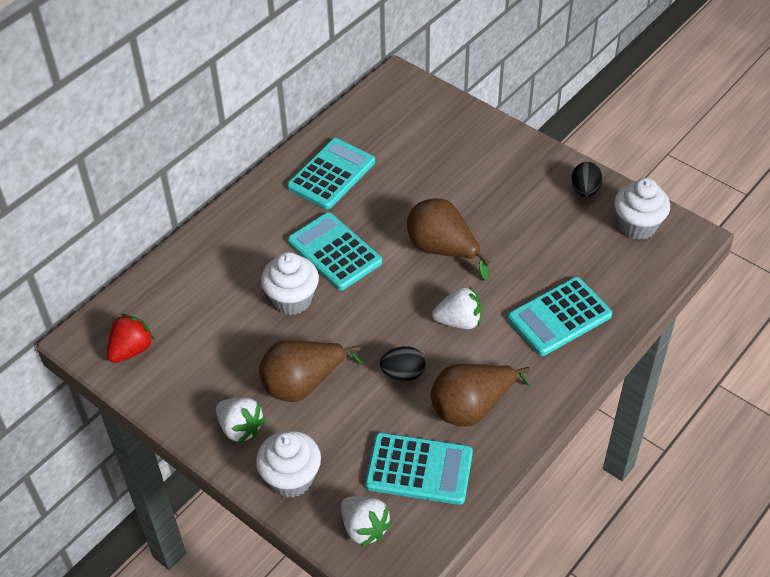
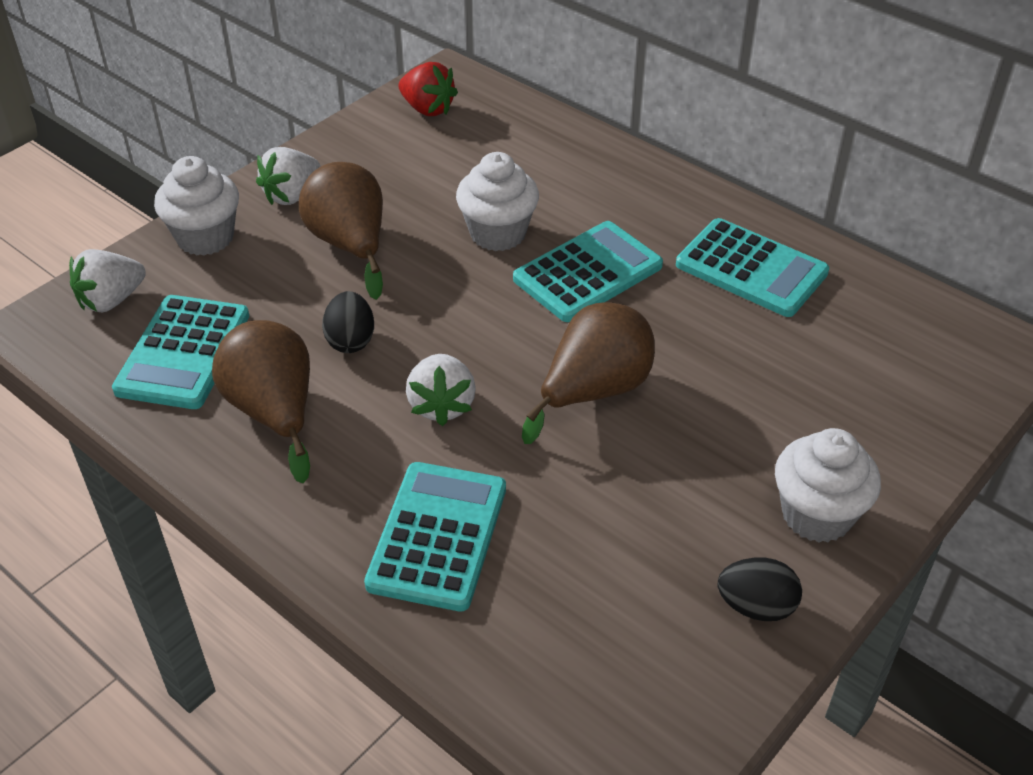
camera: 90 degrees right, 5 degrees down
turquoise calculator [507,277,612,356] -> turquoise calculator turned 45 degrees clockwise [364,462,506,612]
white cupcake [614,178,670,240] -> white cupcake moved to [775,428,881,542]

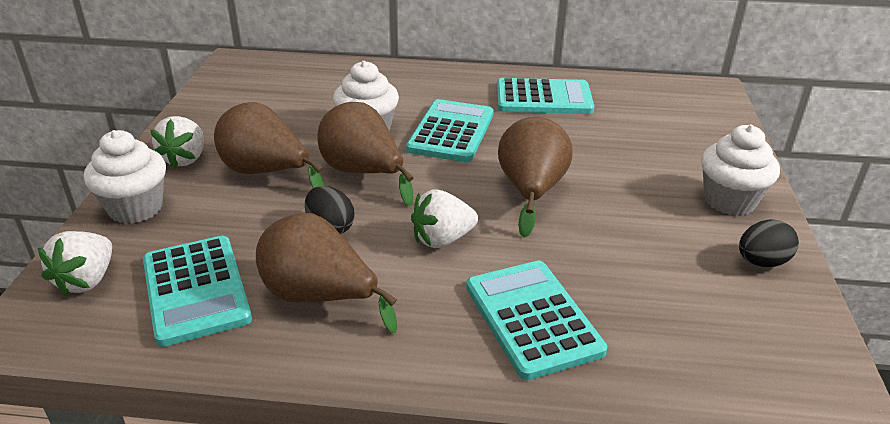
camera: 35 degrees left, 10 degrees down
red strawberry [398,62,458,116] -> none
white strawberry [406,354,476,426] -> white strawberry turned 105 degrees clockwise [411,189,478,248]
none -> brown pear [317,102,414,206]

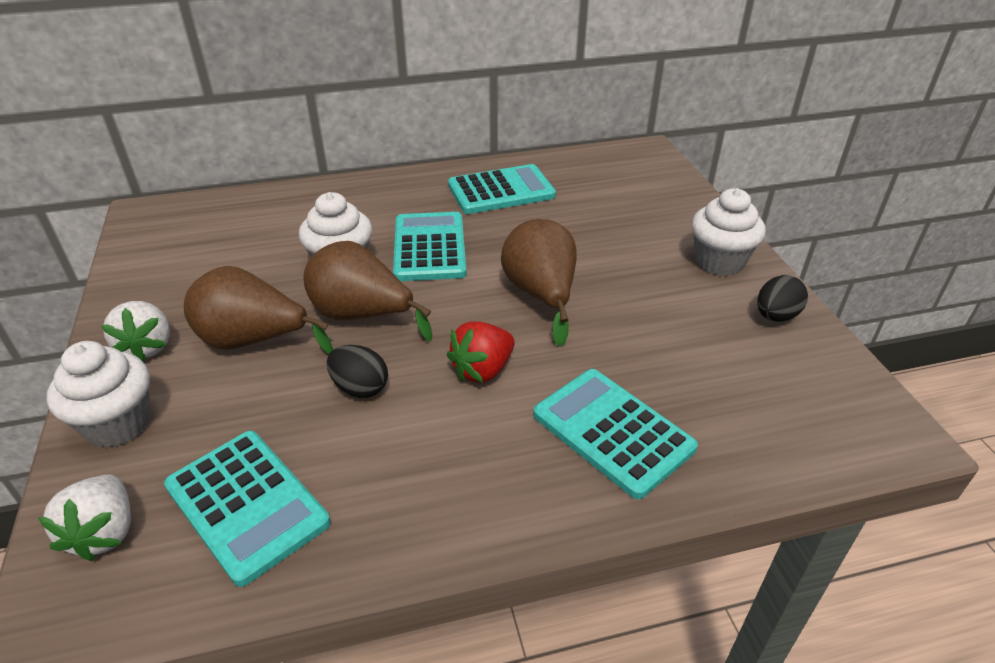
camera: 20 degrees left, 5 degrees up
brown pear [256,213,397,333] -> none
white strawberry [411,189,478,248] -> red strawberry [447,321,515,383]

